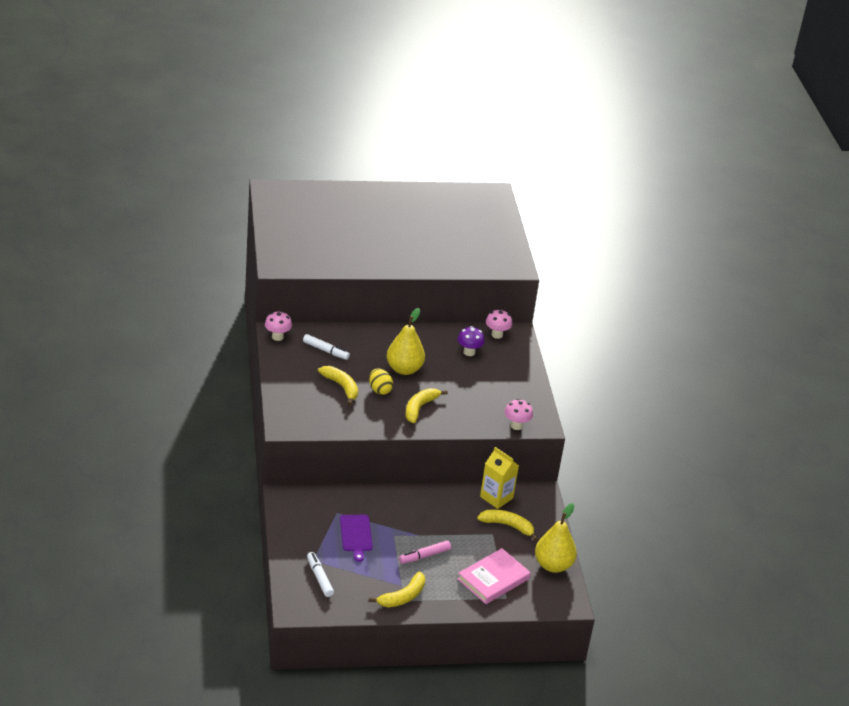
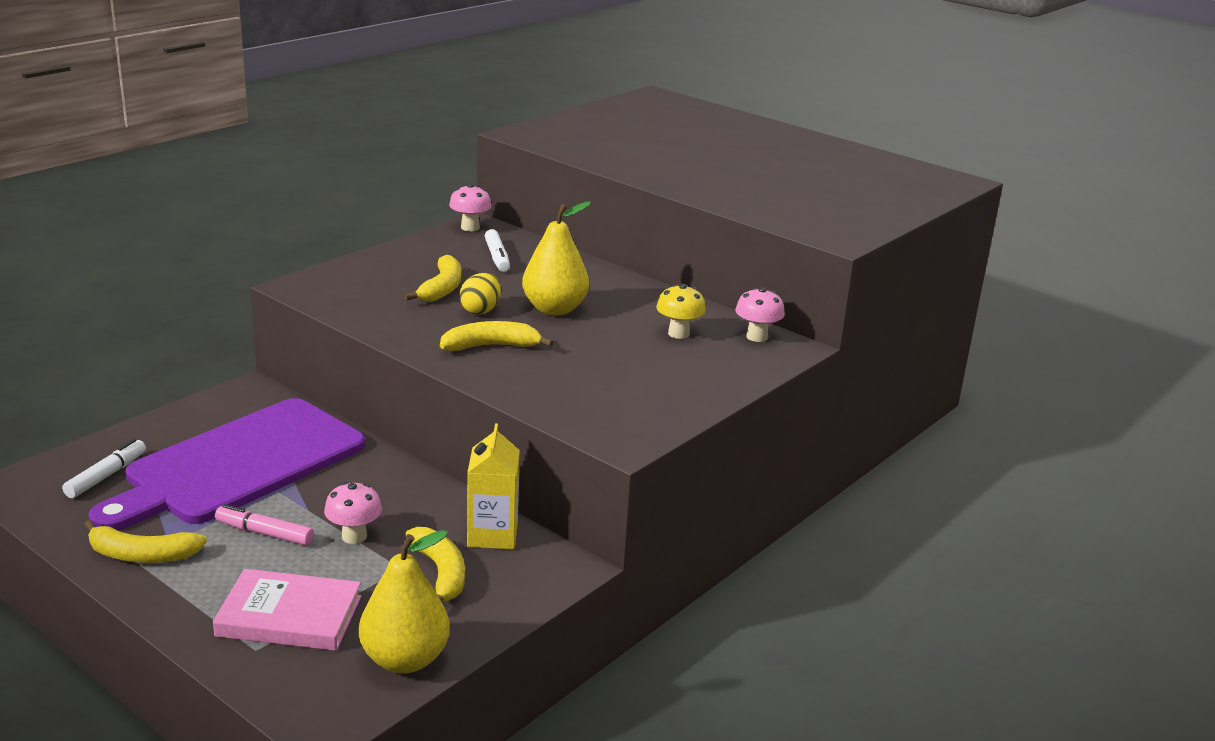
camera: 50 degrees right, 10 degrees down
purple cutting board [340,515,373,562] -> purple cutting board [89,398,365,531], size x2.43
purple mushroom [458,326,485,356] -> yellow mushroom [656,284,706,339]
pink mushroom [505,399,533,430] -> pink mushroom moved to [324,482,382,544]

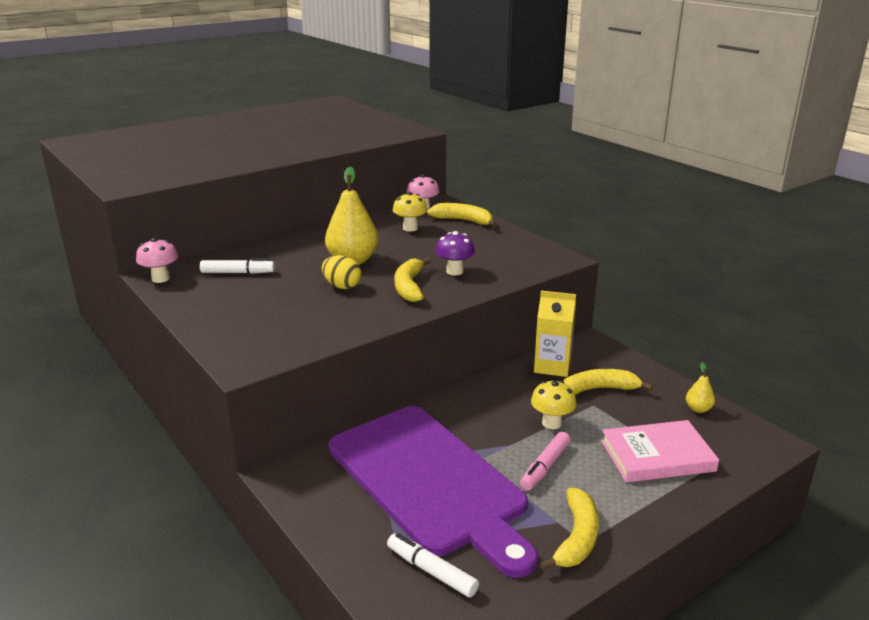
camera: 75 degrees left, 0 degrees up
pink book [213,569,361,651] -> pink book turned 60 degrees clockwise [601,420,719,483]
pink mushroom [324,482,382,544] -> yellow mushroom [531,380,577,429]
yellow pear [359,530,450,673] -> yellow pear [686,362,715,413], size x0.46
yellow banana [404,255,461,302] -> yellow banana moved to [427,203,496,227]
none -> purple mushroom [435,231,475,275]

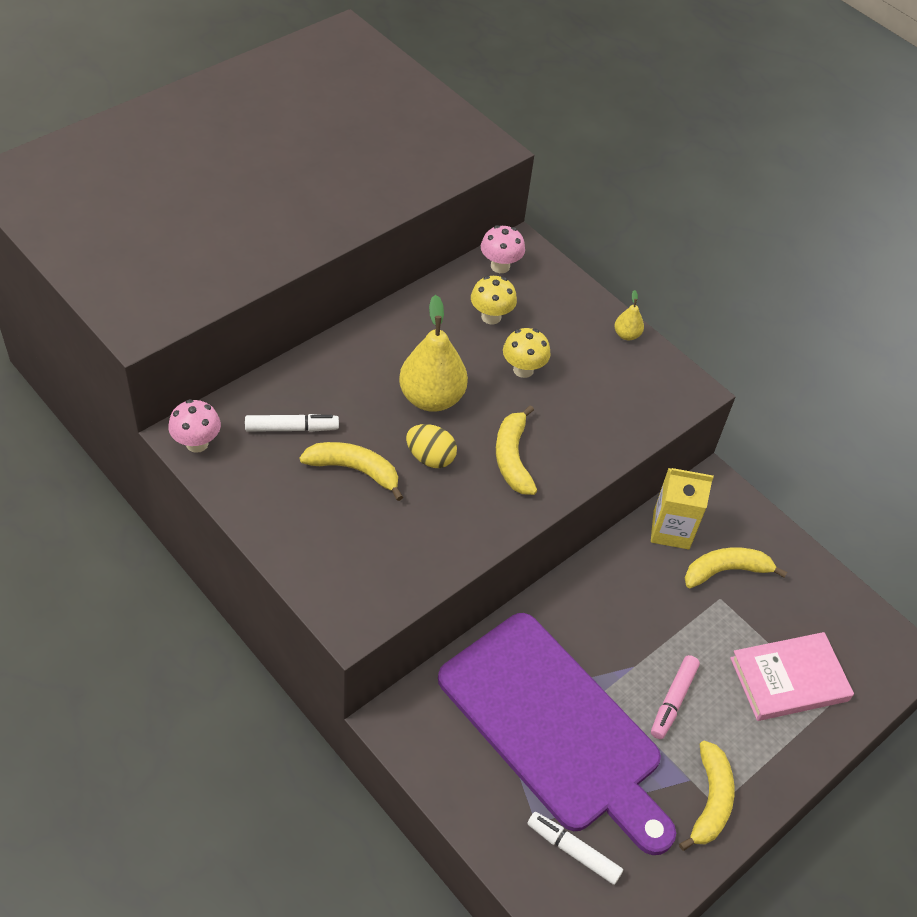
camera: 10 degrees left, 25 degrees up
yellow banana [427,203,496,227] -> yellow banana moved to [299,442,403,501]
purple mushroom [435,231,475,275] -> none
yellow mushroom [531,380,577,429] -> yellow mushroom moved to [503,328,551,378]
yellow pear [686,362,715,413] -> yellow pear moved to [614,290,644,341]

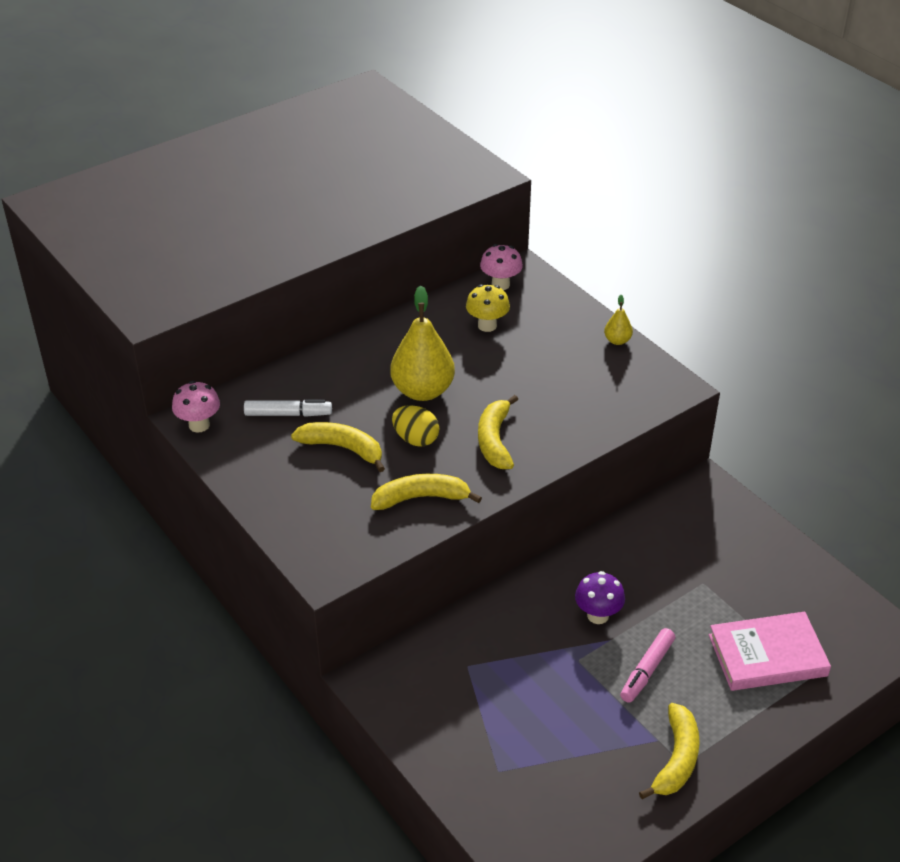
camera: 10 degrees right, 10 degrees down
purple cutting board [438,613,676,855] -> none
yellow mushroom [503,328,551,378] -> none
white marker [527,812,623,885] -> none
yellow carton [651,468,714,550] -> none
yellow banana [685,547,787,588] -> yellow banana moved to [371,474,482,510]
none -> purple mushroom [575,571,625,624]

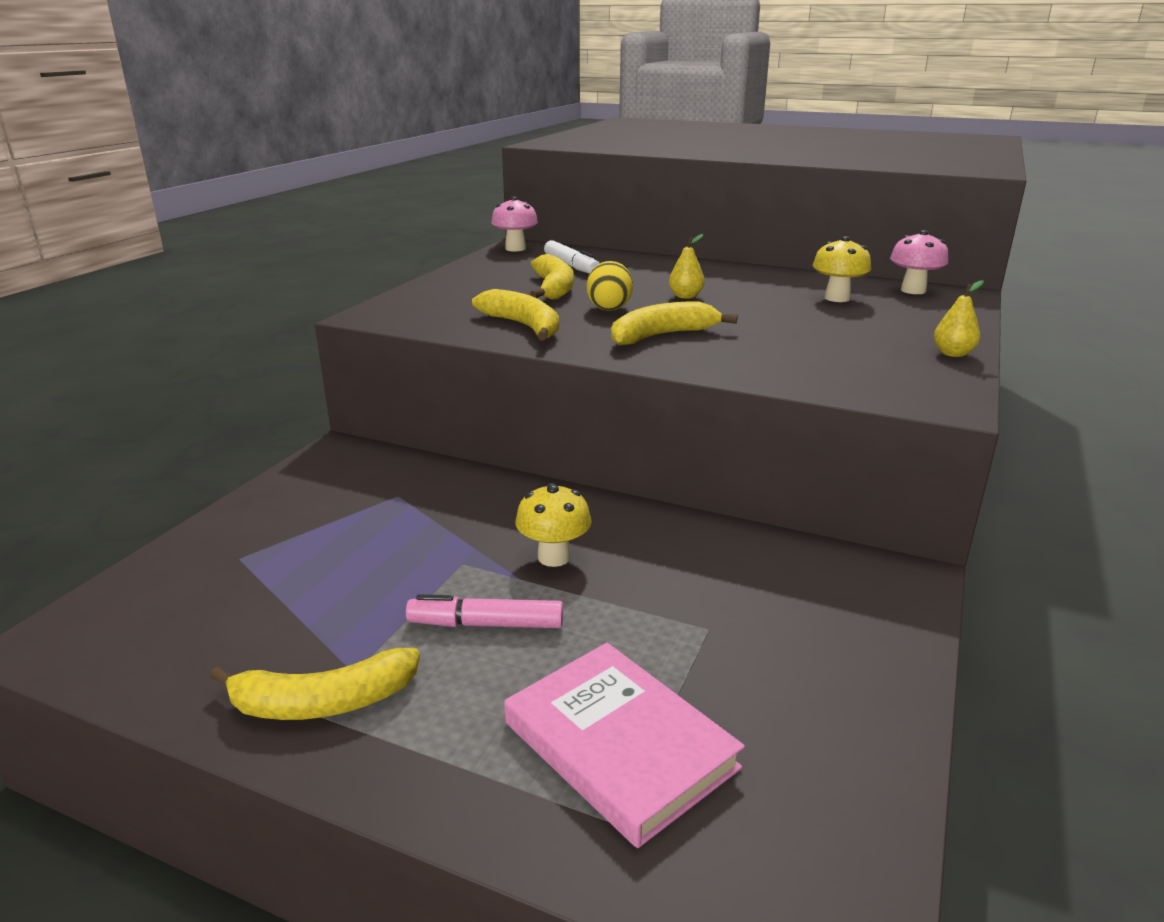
camera: 60 degrees right, 15 degrees down
yellow pear [390,286,455,401] -> yellow pear [669,234,705,299], size x0.46
purple mushroom [575,571,625,624] -> yellow mushroom [516,483,591,567]

